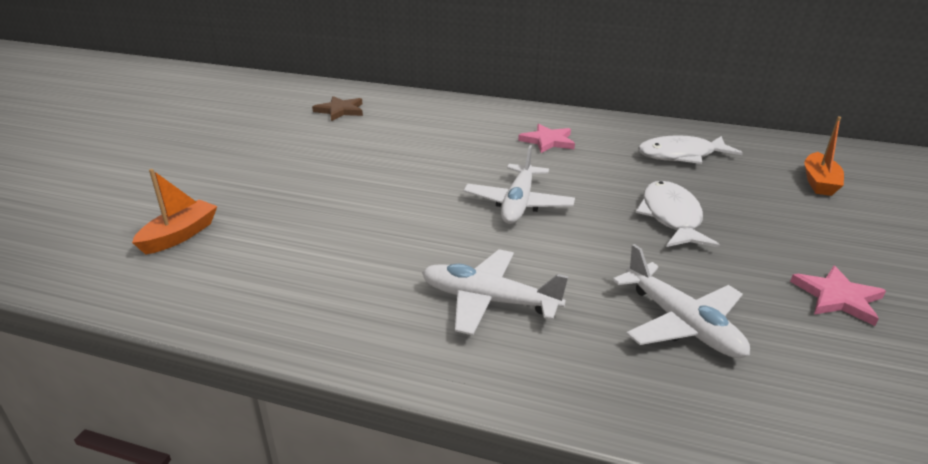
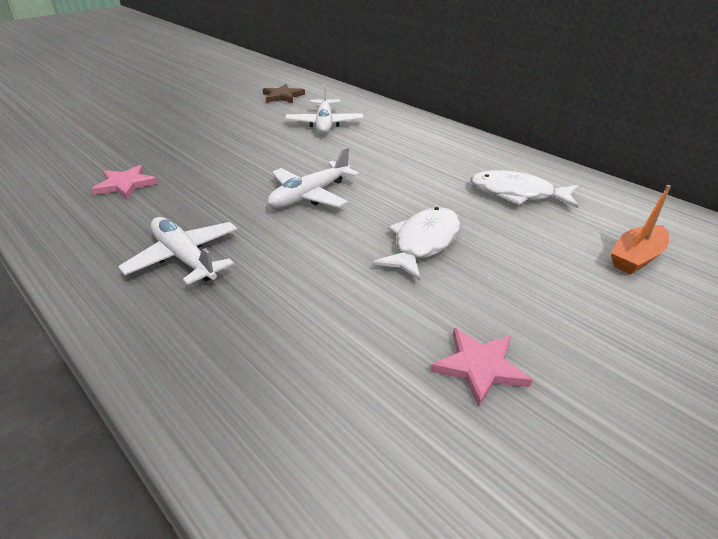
camera: 30 degrees right, 5 degrees up
orange boat [132,169,218,255] -> none
pink star [518,124,575,153] -> pink star moved to [91,165,158,199]
white plane [612,244,750,358] -> white plane moved to [285,84,363,134]

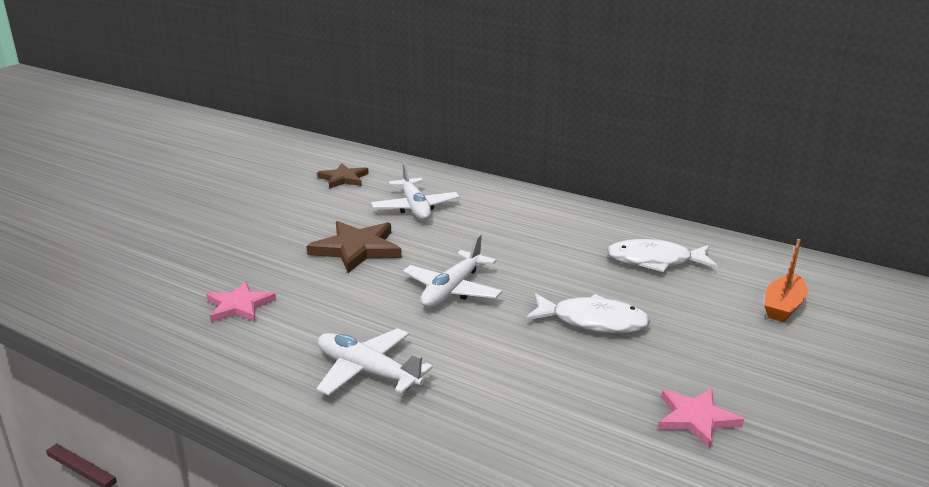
camera: 15 degrees left, 10 degrees down
white fish [372,207,461,281] -> white fish turned 90 degrees clockwise [525,293,650,333]
none -> brown star [307,221,402,273]

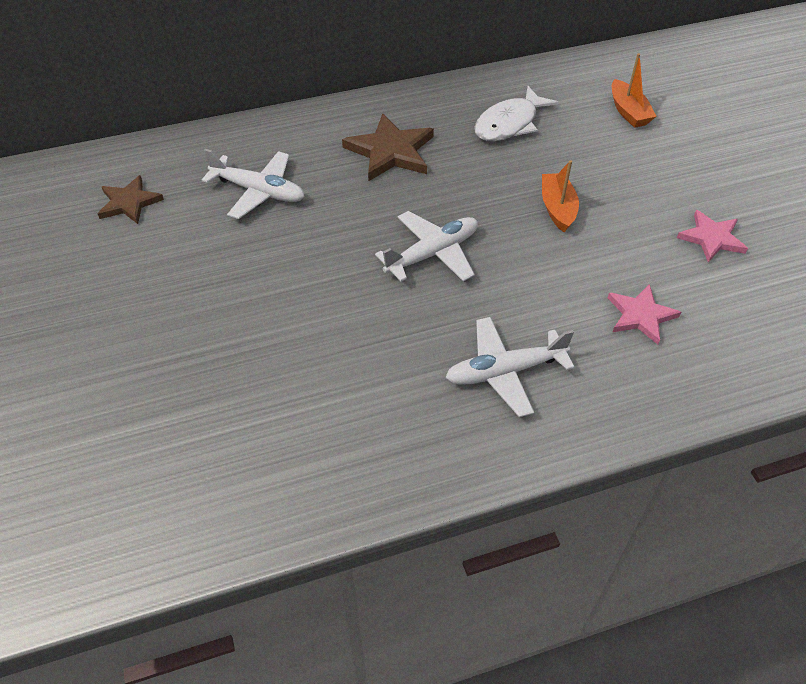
camera: 50 degrees left, 25 degrees up
pink star [207,281,276,322] -> pink star moved to [608,284,681,345]
brown star [307,221,402,273] -> brown star moved to [342,113,434,181]
white plane [403,234,502,308] -> white plane turned 105 degrees counterclockwise [375,211,478,282]
white fish [525,293,650,333] -> orange boat [542,160,579,232]

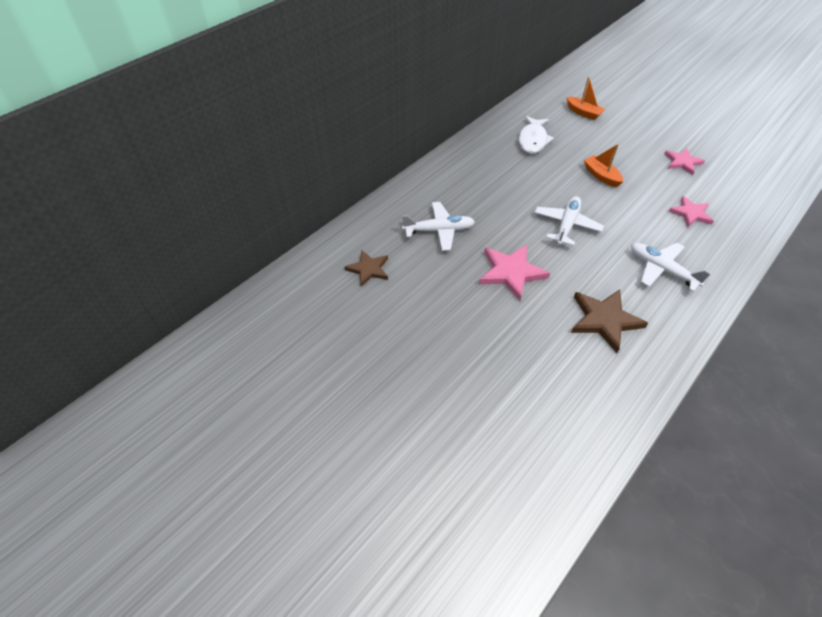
camera: 30 degrees left, 0 degrees up
brown star [342,113,434,181] -> brown star moved to [571,290,648,353]
white plane [445,317,574,417] -> white plane turned 90 degrees clockwise [631,243,711,292]
none -> pink star [479,244,550,301]

